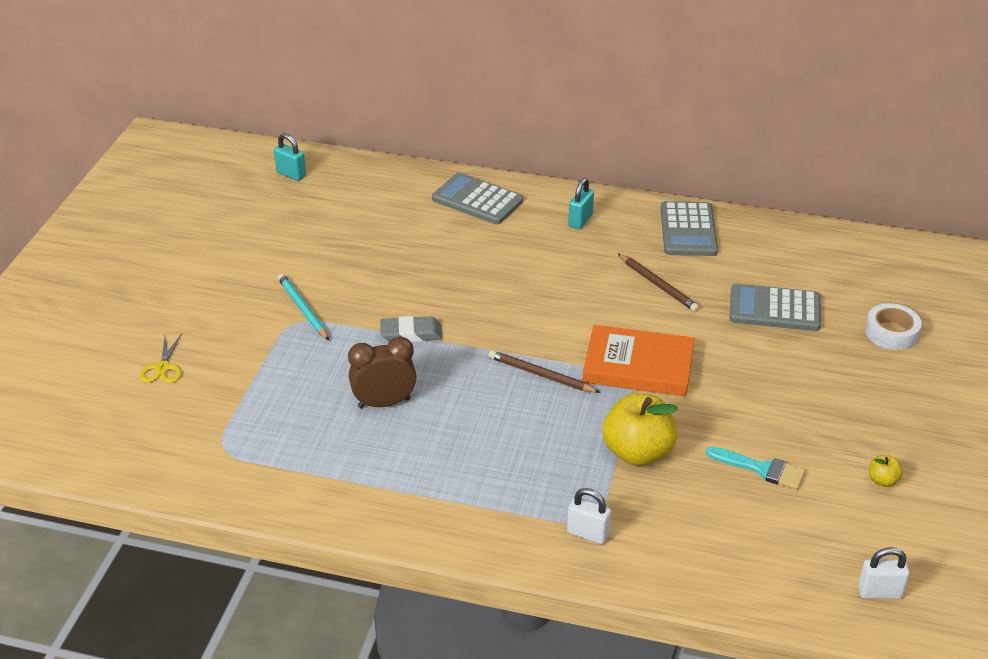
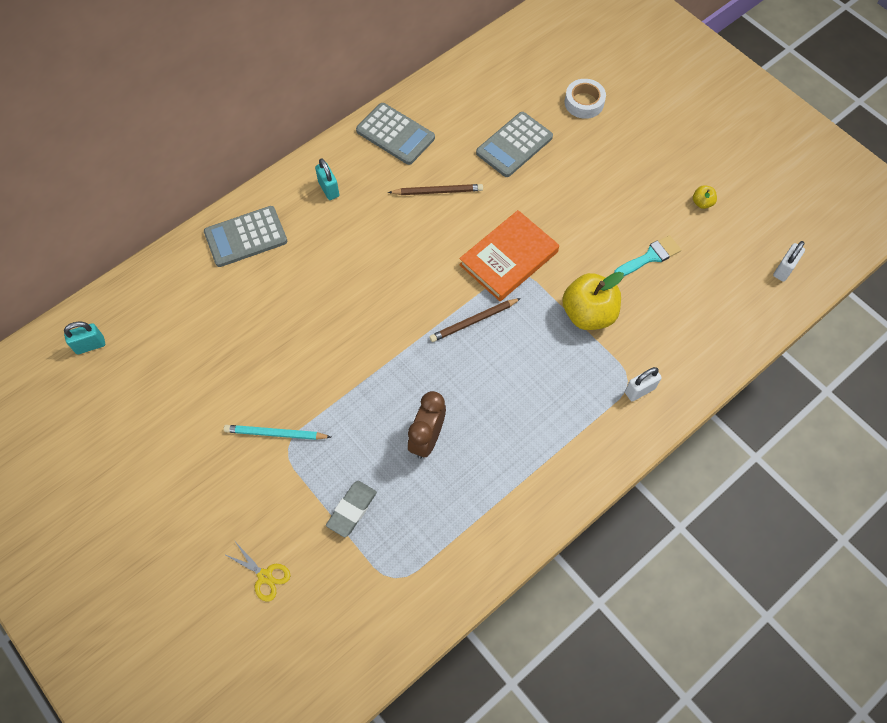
camera: 55 degrees left, 25 degrees up
grey eraser [380,316,442,342] -> grey eraser moved to [326,481,377,537]

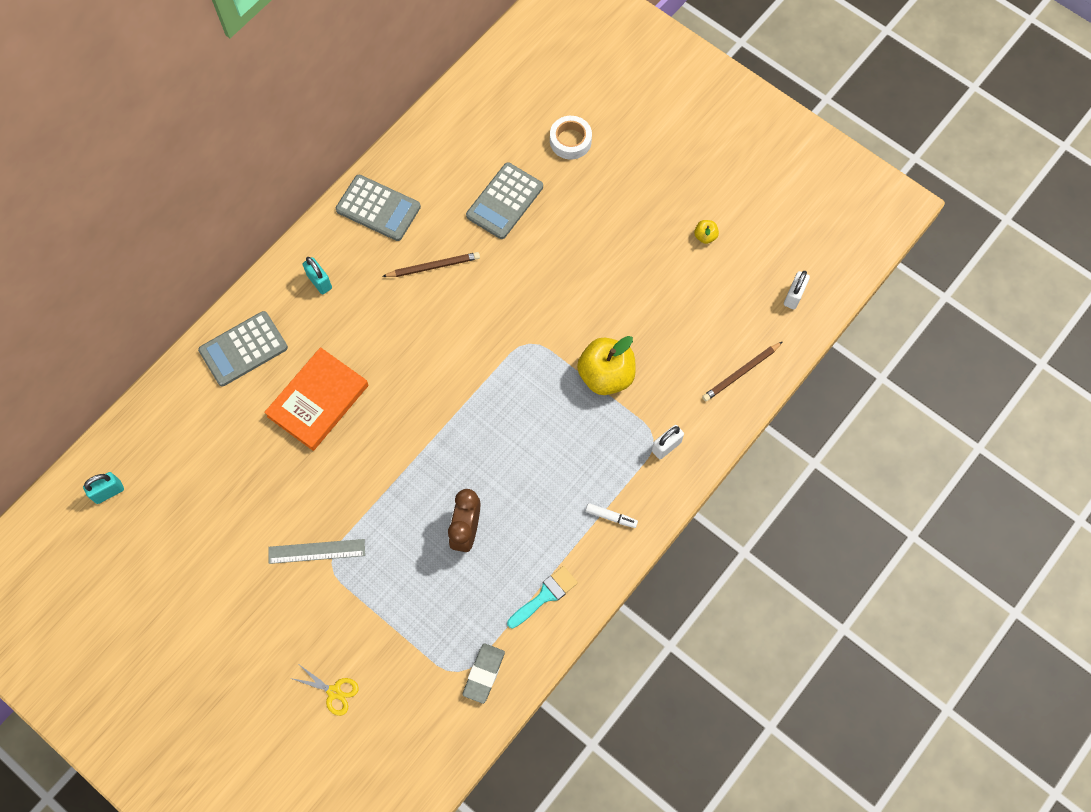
camera: 10 degrees left, 5 degrees up
turquoise pencil [224,425,331,440] -> grey ruler [268,539,365,564]
grey eraser [326,481,377,537] -> grey eraser moved to [462,643,505,704]
brown pencil [429,298,521,342] -> brown pencil moved to [702,342,782,401]
orange book [459,210,559,301] -> orange book moved to [264,347,369,451]
turquoise brush [614,235,681,277] -> turquoise brush moved to [507,566,578,629]
none -> white marker [586,503,638,528]

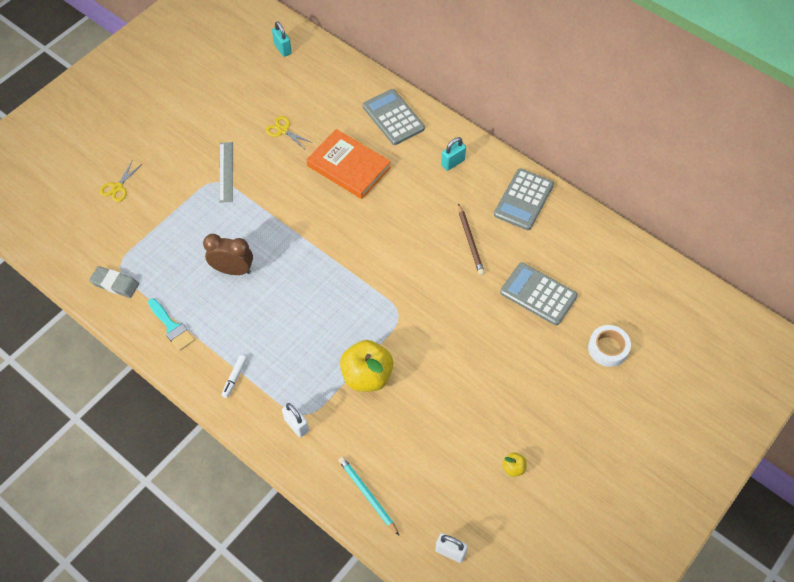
camera: 90 degrees right, 10 degrees down
brown pencil [702,342,782,401] -> turquoise pencil [338,457,399,535]
none -> yellow scissors [266,116,313,148]

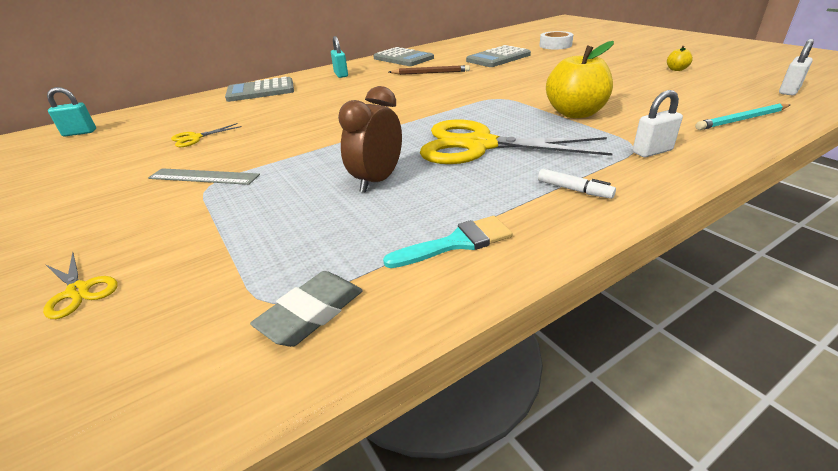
camera: 70 degrees left, 25 degrees down
orange book [306,129,391,199] -> none
none -> yellow scissors [419,119,613,164]

